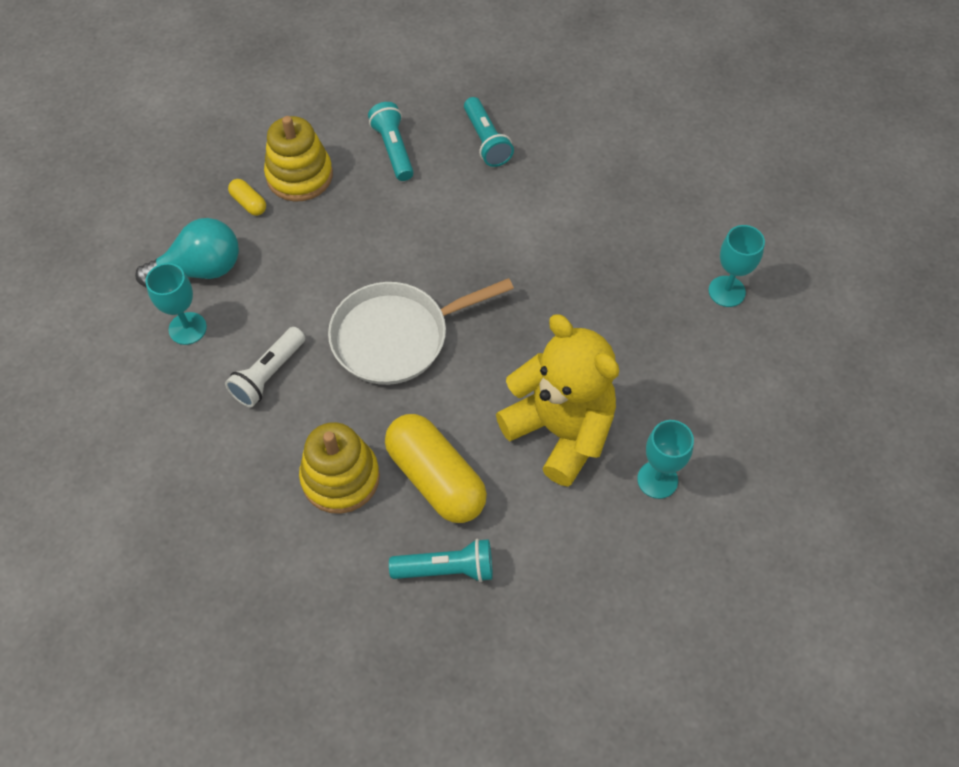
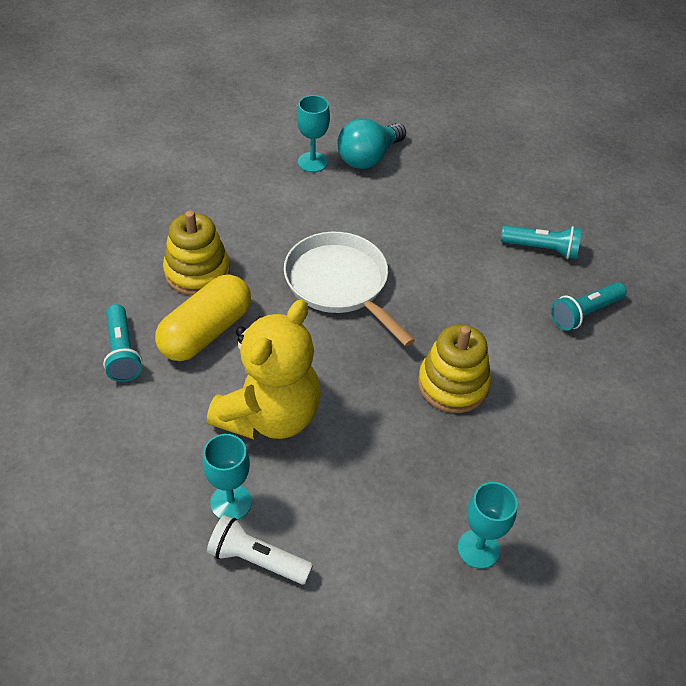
camera: 75 degrees right, 10 degrees down
turquoise light bulb [135,218,239,287] -> turquoise light bulb turned 75 degrees clockwise [337,118,406,169]
white flashlight [225,327,305,407] -> white flashlight moved to [207,515,313,585]
yellow capsule [228,179,266,216] -> none
yellow stacking toy [264,116,333,202] -> yellow stacking toy moved to [418,324,491,413]
turquoise flashlight [368,102,414,181] -> turquoise flashlight turned 45 degrees clockwise [501,225,582,259]

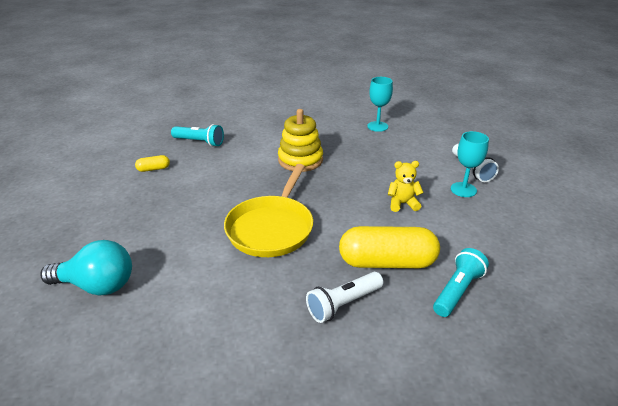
camera: 125 degrees left, 15 degrees down
yellow stacking toy [163,211,230,295] -> white flashlight [306,272,383,323]
yellow teddy bear [207,300,321,440] -> yellow teddy bear [388,161,424,212], size x0.44
white pan [284,232,415,347] -> yellow pan [224,164,313,257]
turquoise goblet [297,95,330,172] -> none
turquoise flashlight [501,225,582,259] -> yellow capsule [135,155,170,172]

